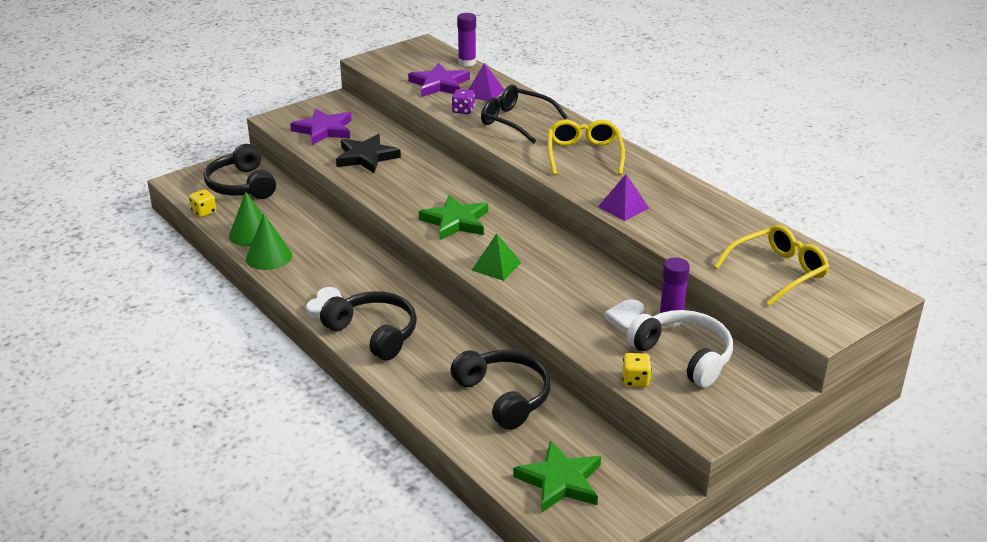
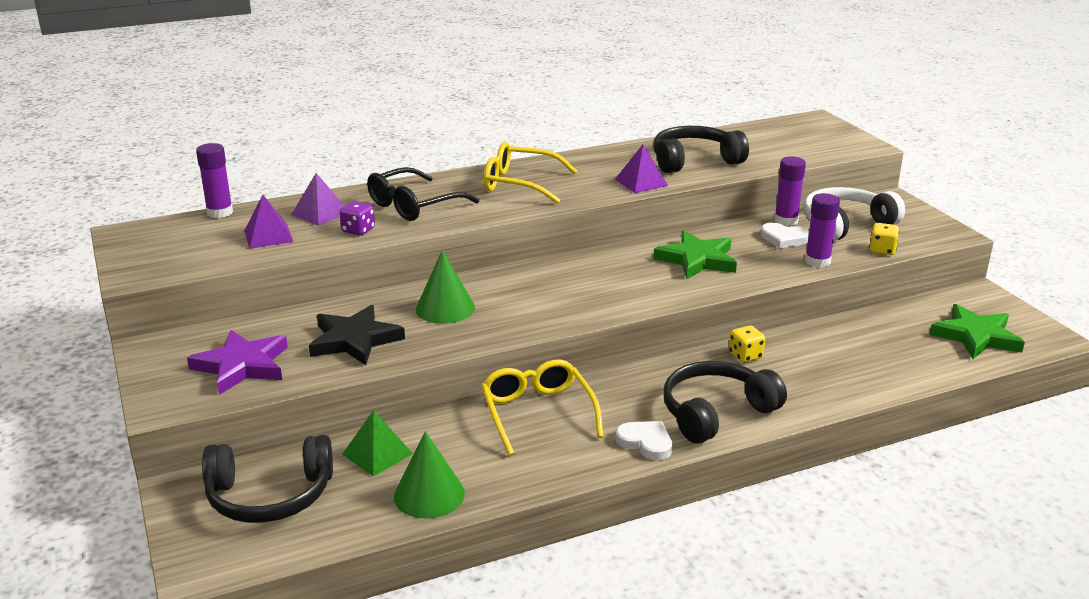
camera: 75 degrees left, 5 degrees down
yellow dice [189,189,216,217] -> yellow dice moved to [729,325,765,363]
green cone [246,213,293,270] -> green cone moved to [416,250,475,324]
purple star [408,63,470,97] -> purple pyramid [244,195,293,249]
green star [419,194,488,240] -> green star moved to [653,230,737,279]
black headphones [450,350,551,430] -> black headphones moved to [653,126,749,173]
green pyramid [472,233,522,281] -> green pyramid moved to [342,410,413,476]
yellow glasses [714,225,829,306] -> yellow glasses moved to [481,359,604,456]
none -> purple glue stick [805,193,840,268]

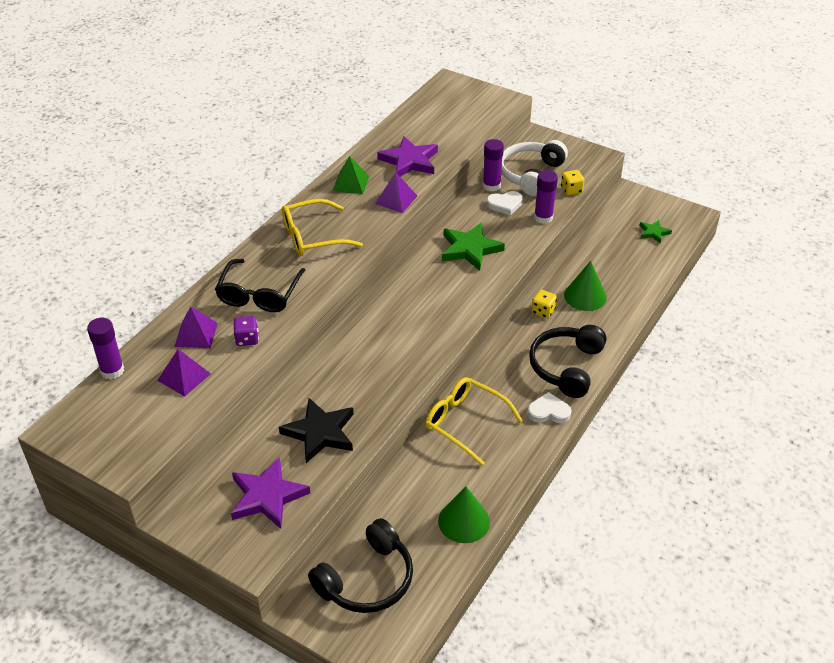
camera: 35 degrees left, 15 degrees up
green pyramid [342,410,413,476] -> green pyramid moved to [333,156,369,194]
green cone [416,250,475,324] -> green cone moved to [564,261,607,311]
black headphones [653,126,749,173] -> purple star [377,136,438,177]
green star [929,304,1025,359] -> green star [639,220,672,243], size x0.54

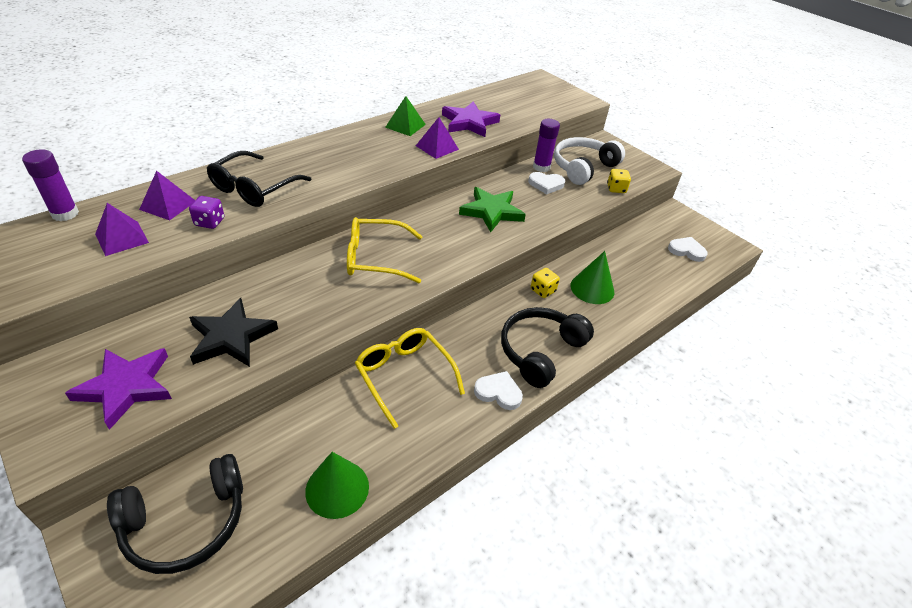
camera: 15 degrees right, 0 degrees up
yellow glasses [282,199,363,256] -> yellow glasses moved to [347,217,423,283]
purple glue stick [534,170,558,224] -> none
green star [639,220,672,243] -> white heart [668,237,708,262]

